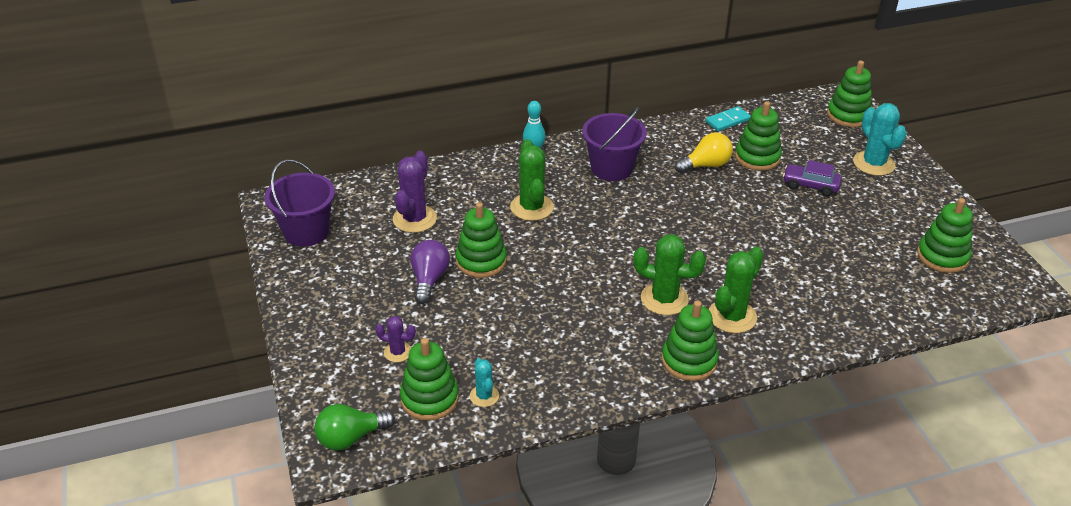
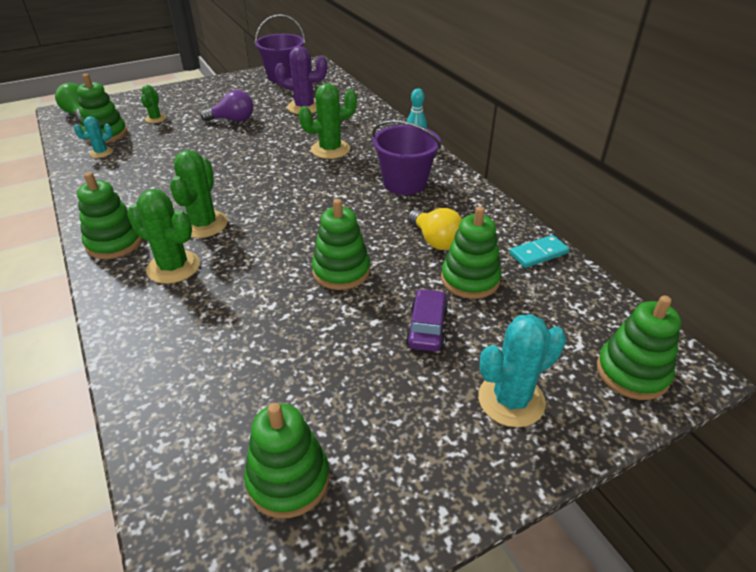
camera: 80 degrees right, 0 degrees up
purple cactus [375,316,416,362] -> green cactus [141,85,166,123]
green stacking toy [456,202,507,278] -> green stacking toy moved to [312,199,370,290]
turquoise domino [706,106,751,131] -> turquoise domino turned 75 degrees counterclockwise [510,235,569,268]

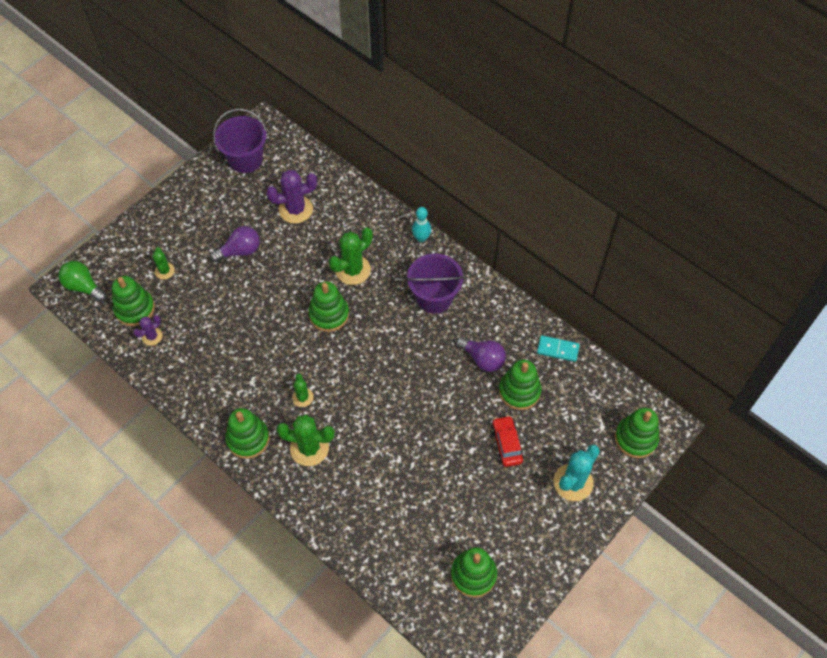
camera: 20 degrees left, 20 degrees up
turquoise cactus [74,116,113,158] -> purple cactus [133,315,163,346]
green cactus [170,150,228,238] -> green cactus [292,374,314,407], size x0.56
green stacking toy [312,199,370,290] -> green stacking toy moved to [308,281,349,332]
purple car [406,288,448,352] -> red car [491,415,524,467]
yellow light bulb [408,208,462,250] -> purple light bulb [456,336,506,372]
turquoise domino [510,235,569,268] -> turquoise domino turned 60 degrees clockwise [537,335,580,362]

